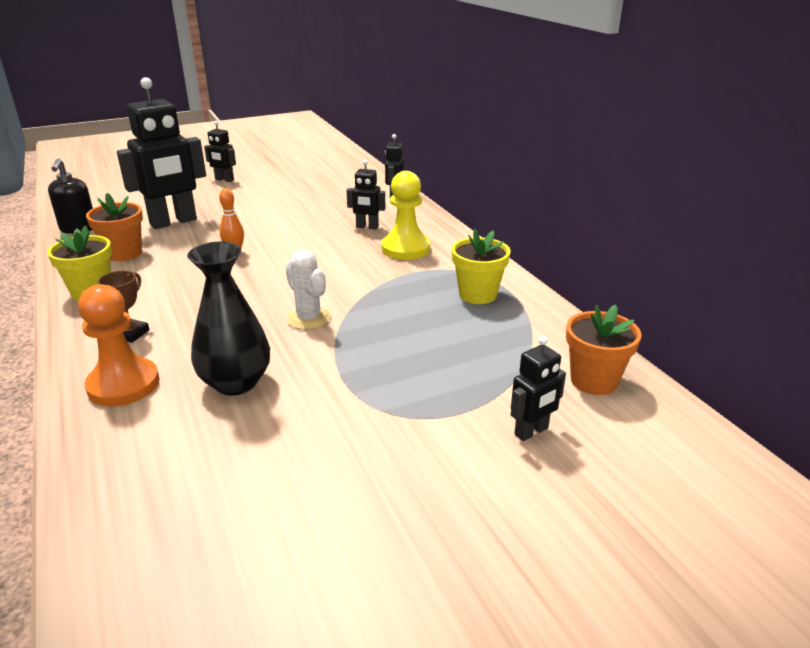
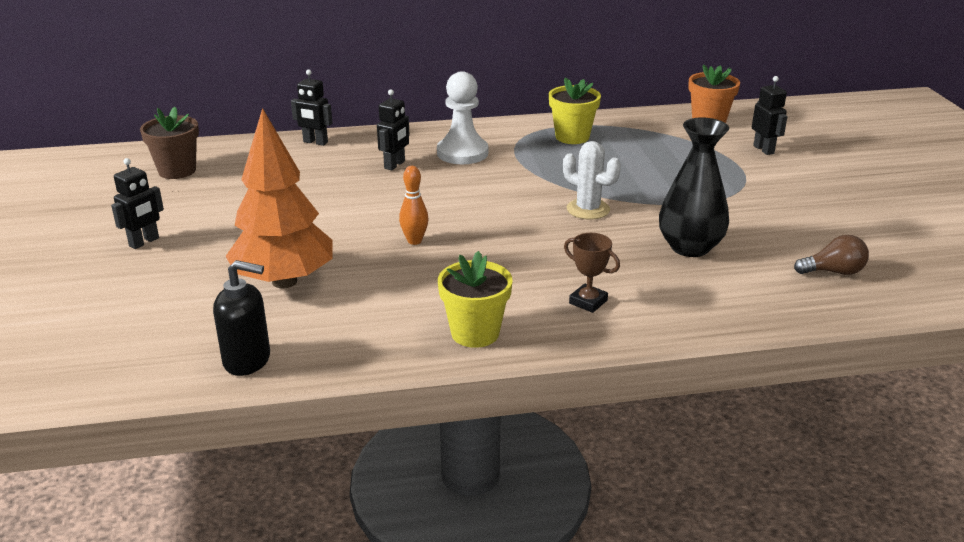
camera: 75 degrees left, 0 degrees up
orange pawn [78,284,159,406] -> none
orange flower pot [86,193,143,261] -> none
black robot [117,77,206,229] -> orange tree [226,108,333,288]
white cactus [285,249,331,330] -> white cactus turned 60 degrees clockwise [563,141,621,219]
yellow pawn [381,171,430,260] -> white pawn [437,71,488,164]
none -> brown flower pot [140,107,199,179]
none -> brown light bulb [794,235,869,275]

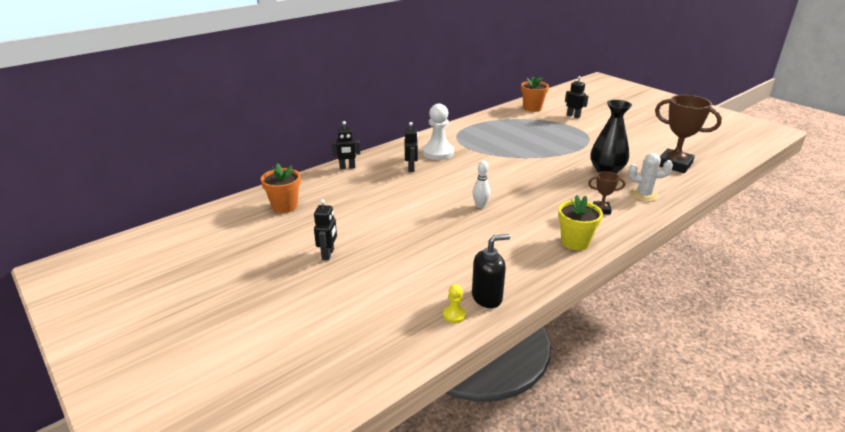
camera: 30 degrees left, 0 degrees up
brown flower pot [140,107,199,179] -> orange flower pot [261,163,301,213]
orange tree [226,108,333,288] -> none
orange bowling pin [399,166,428,245] -> white bowling pin [473,161,490,208]
yellow flower pot [549,77,601,144] -> none
white cactus [563,141,621,219] -> white cactus moved to [628,153,673,202]
brown light bulb [794,235,869,275] -> brown trophy [655,95,722,173]
none -> yellow pawn [443,284,466,323]

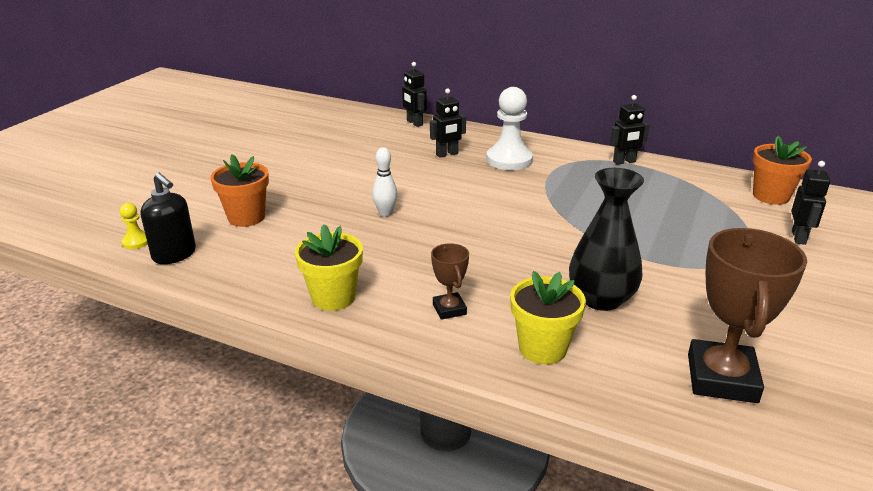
camera: 65 degrees right, 0 degrees up
orange flower pot [261,163,301,213] -> orange flower pot moved to [211,154,269,227]
black robot [314,199,337,260] -> black robot moved to [610,95,649,165]
white cactus [628,153,673,202] -> yellow flower pot [510,271,586,364]

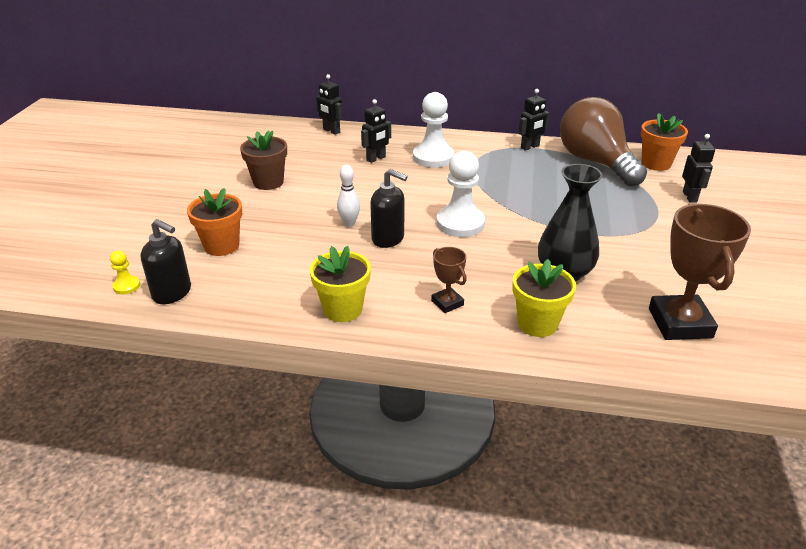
camera: 15 degrees left, 5 degrees up
none -> brown flower pot [240,131,287,190]
none -> black soap dispenser [370,169,408,248]
none -> white pawn [437,151,485,237]
none -> brown light bulb [560,97,647,186]

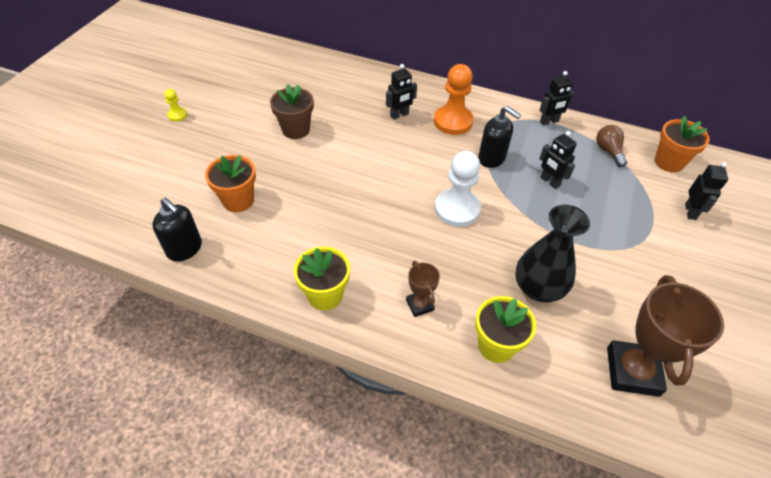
camera: 10 degrees right, 15 degrees up
yellow pawn [110,250,140,294] -> yellow pawn moved to [164,89,187,122]
black robot [316,74,343,135] -> black robot moved to [539,131,577,189]
white bowling pin [337,165,360,227] -> none
black soap dispenser [370,169,408,248] -> black soap dispenser moved to [478,106,521,168]
white pawn [413,92,454,168] -> orange pawn [434,64,474,135]
brown light bulb [560,97,647,186] -> brown light bulb [596,125,627,167], size x0.43

